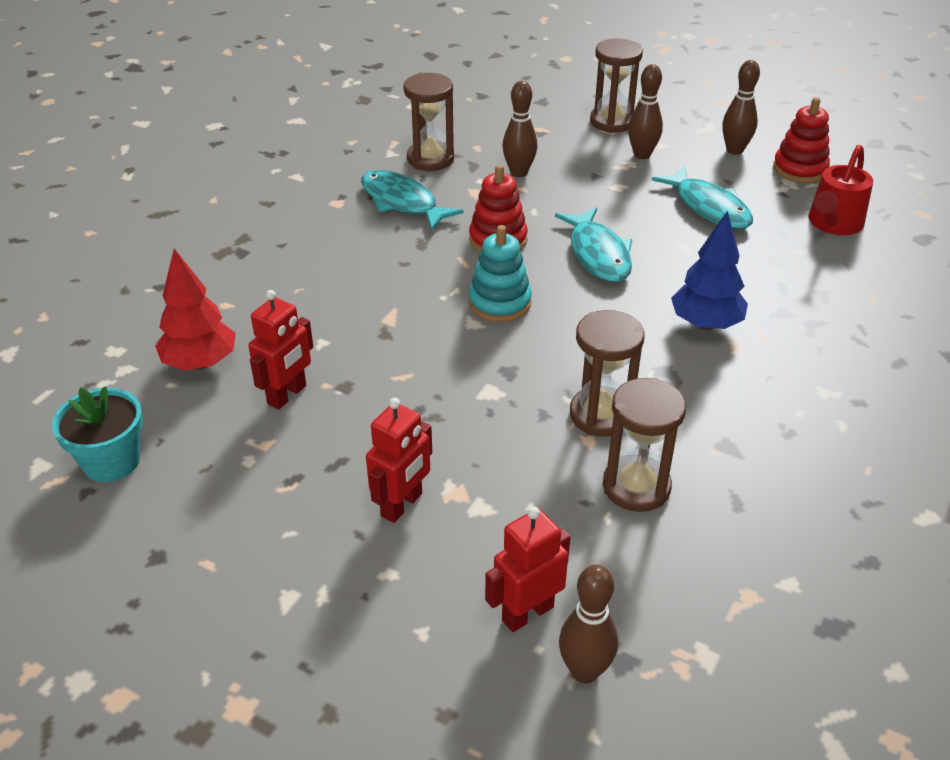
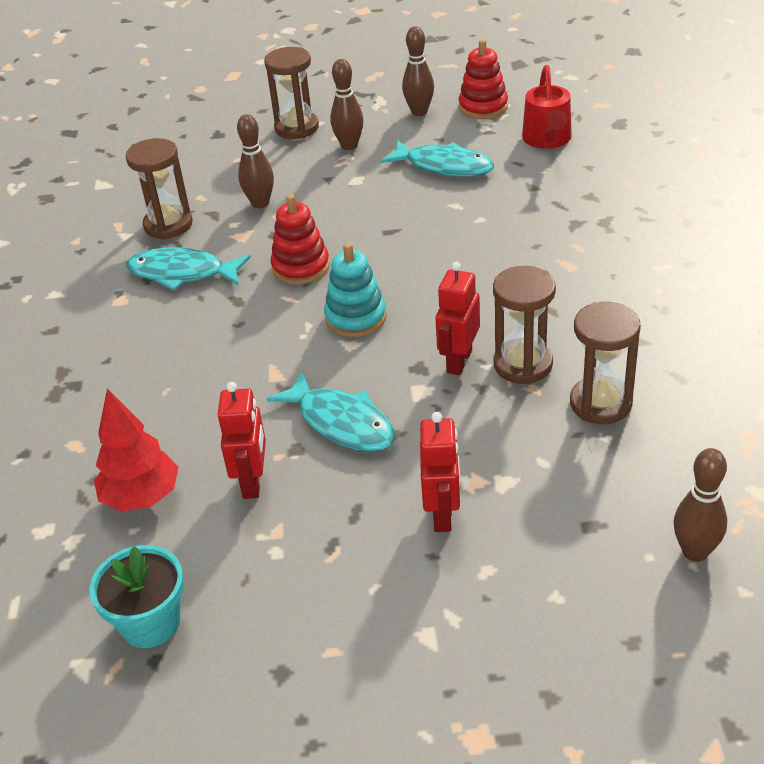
camera: 30 degrees left, 0 degrees up
red robot [485,506,570,632] -> red robot moved to [435,262,480,375]
turquoise fish [555,207,632,282] -> turquoise fish moved to [267,371,395,452]
blue tree [671,211,748,330] -> none

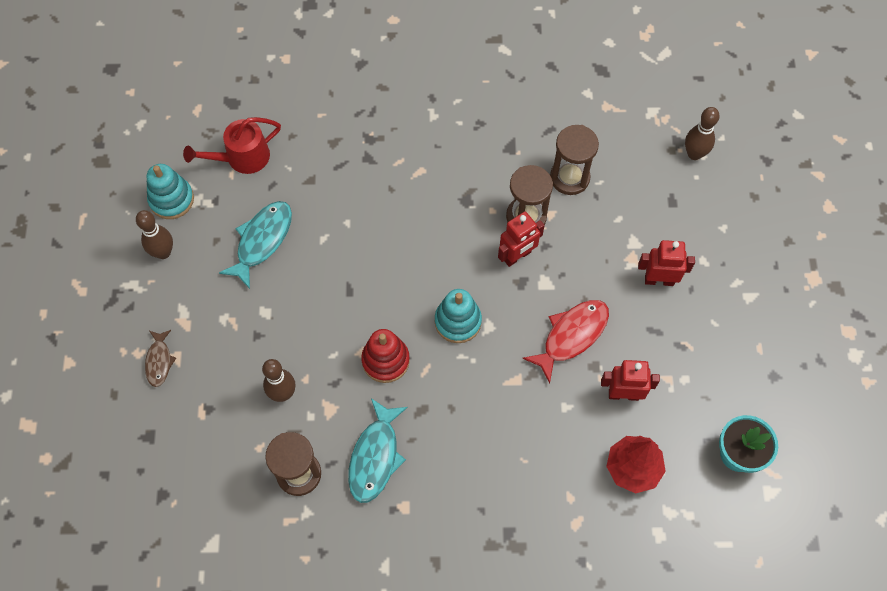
camera: 90 degrees left, 25 degrees up
brown hourglass [264,47,319,139] -> brown fish [145,330,176,387]
turquoise fish [267,371,395,452] -> red fish [522,300,609,383]
brown bowling pin [330,59,364,150] -> none
red robot [435,262,480,375] -> red robot turned 60 degrees counterclockwise [498,212,545,267]
red stacking toy [459,39,508,119] -> turquoise stacking toy [146,164,194,219]
red watering can [522,65,572,149] -> red watering can turned 150 degrees clockwise [183,117,281,174]

